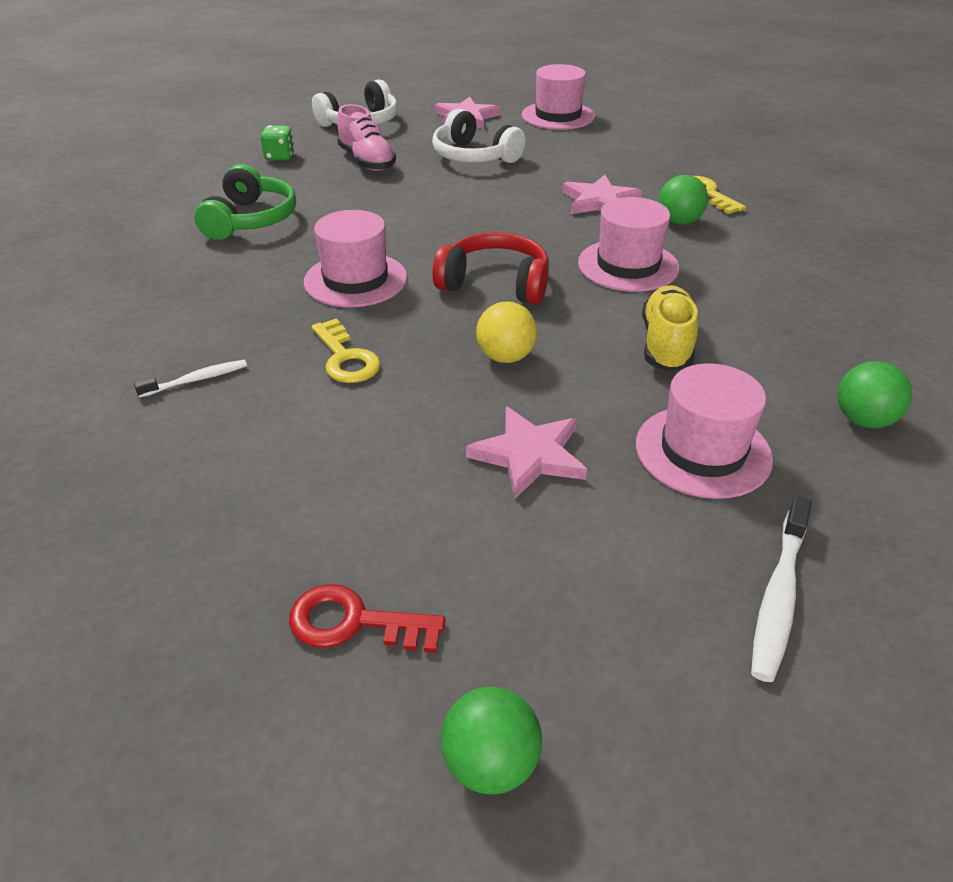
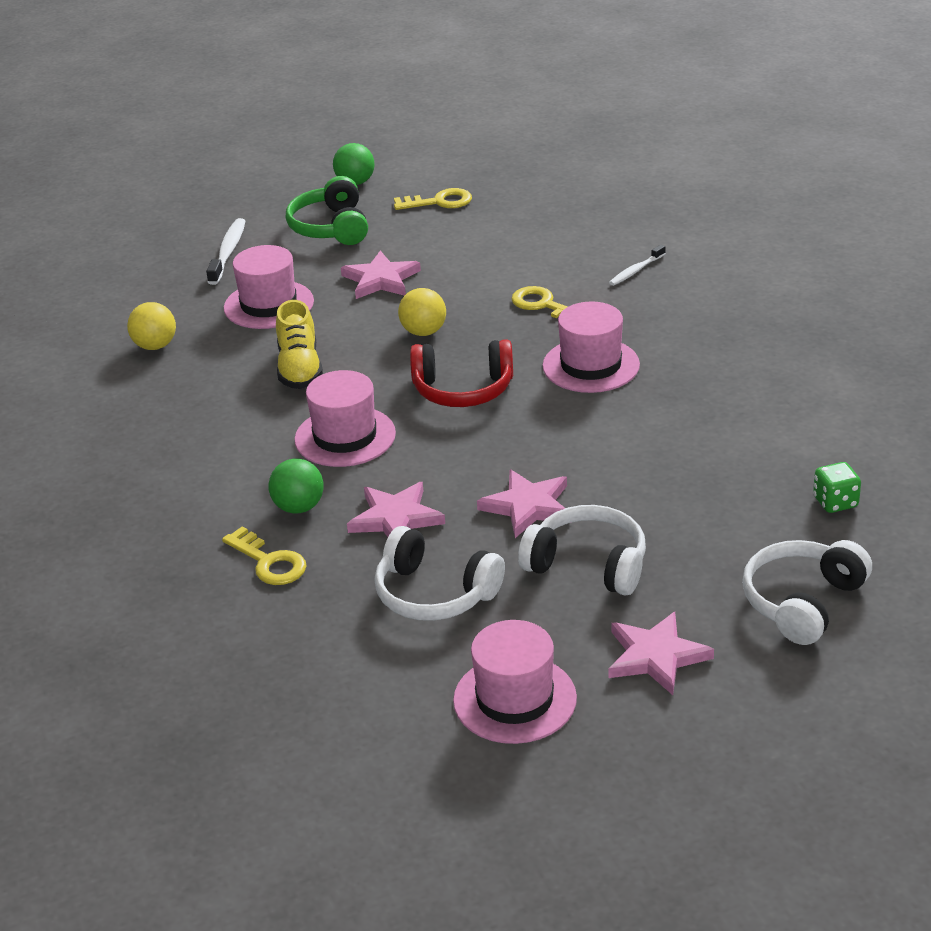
camera: 165 degrees right, 5 degrees down
green headphones [194,164,296,240] -> green headphones moved to [286,176,368,245]
red key [289,584,446,653] -> yellow key [394,188,472,210]
pink shoe [337,104,396,171] -> none
green ball [838,361,912,429] -> yellow ball [127,302,176,350]
none -> white headphones [374,526,505,621]
none -> pink star [477,469,567,538]

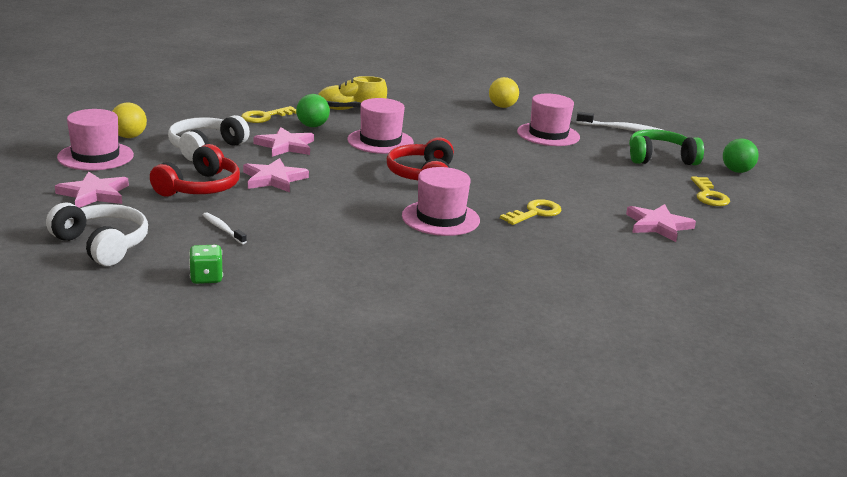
camera: 90 degrees right, 10 degrees down
yellow shoe [276,300,323,389] -> yellow shoe moved to [318,76,387,110]
pink star [341,251,421,299] -> pink star moved to [626,204,696,242]
yellow ball [398,288,446,336] -> yellow ball moved to [112,103,147,138]
white headphones [518,505,646,595] -> red headphones [150,144,240,197]
white toothbrush [609,245,666,286] -> white toothbrush moved to [203,212,247,244]

